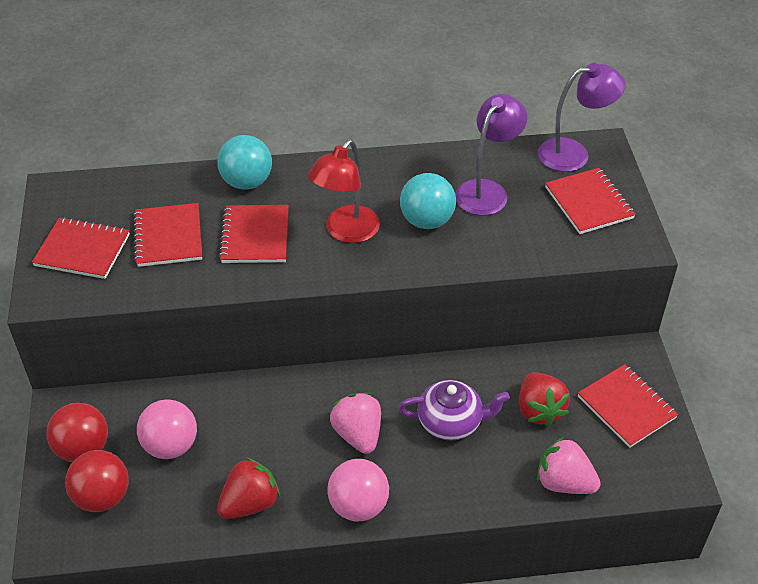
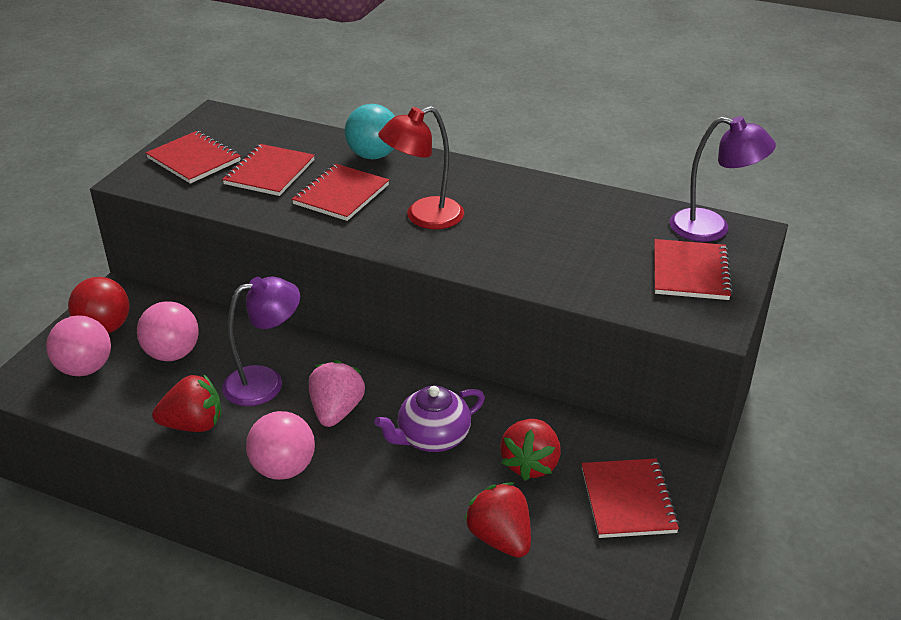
camera: 30 degrees right, 10 degrees down
red ball [65,450,129,512] -> pink ball [46,315,111,376]
purple teapot [399,380,510,441] -> purple teapot turned 120 degrees clockwise [374,386,485,452]
turquoise ball [400,173,456,229] -> none
purple lamp [455,94,527,216] -> purple lamp moved to [222,277,300,406]
pink strawberry [537,437,601,494] -> red strawberry [464,482,531,558]

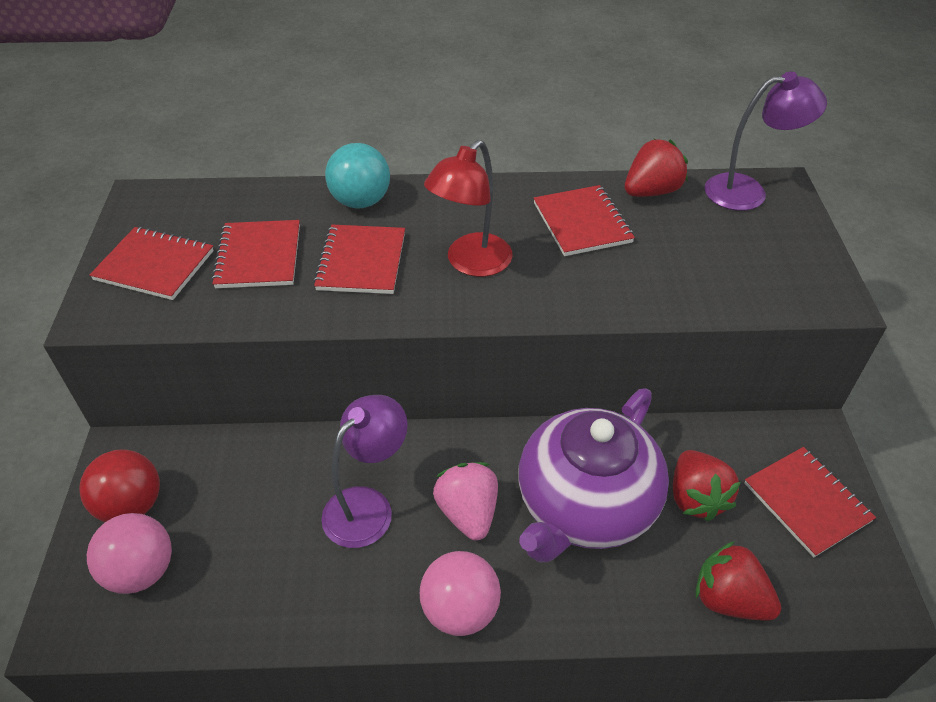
camera: 25 degrees left, 10 degrees up
pink ball [137,301,199,361] -> none
red strawberry [152,374,221,432] -> red strawberry moved to [625,139,688,197]
purple teapot [374,386,485,452] -> purple teapot [518,388,669,563], size x1.78
red notebook [654,239,733,300] -> red notebook moved to [534,185,635,256]

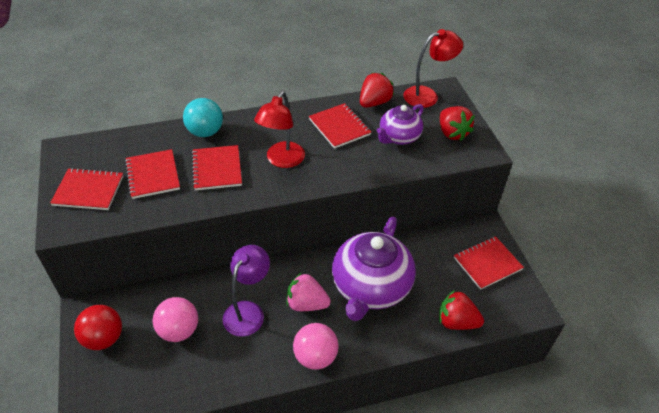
camera: 15 degrees left, 0 degrees up
pink ball [87,513,172,594] -> pink ball moved to [153,297,198,342]
pink strawberry [433,462,498,541] -> pink strawberry turned 45 degrees counterclockwise [286,272,331,311]
red strawberry [673,450,741,521] -> red strawberry moved to [440,106,475,141]
purple lamp [705,72,827,211] -> red lamp [403,29,463,108]
red notebook [744,447,876,558] -> red notebook turned 75 degrees counterclockwise [454,236,524,290]
none -> purple teapot [377,104,424,145]

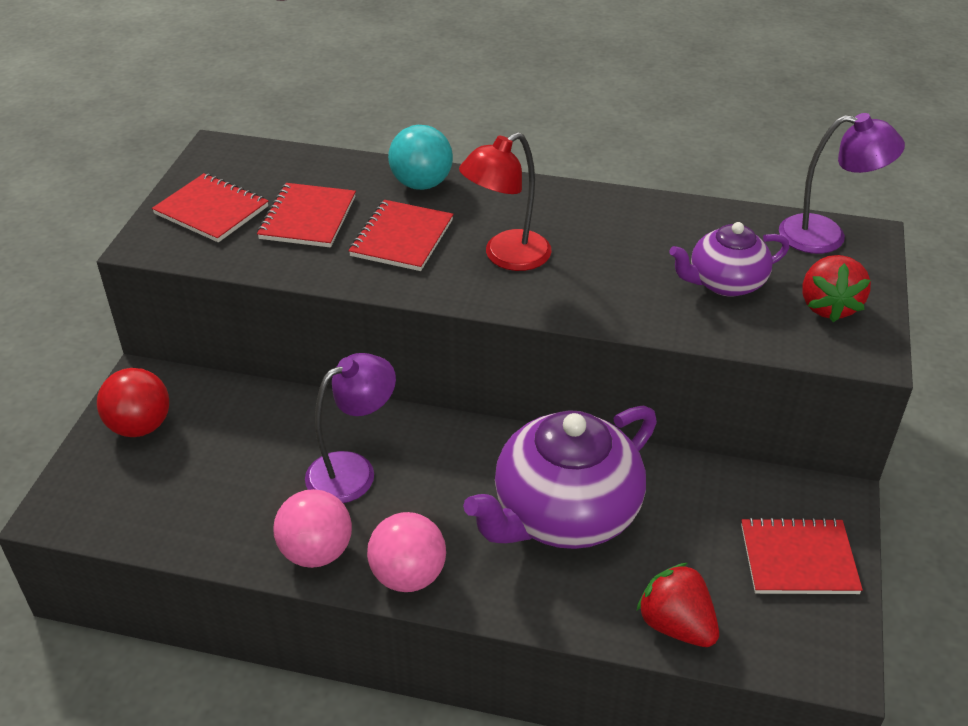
camera: 30 degrees right, 5 degrees down
pink ball [153,297,198,342] -> pink ball moved to [274,489,352,568]
pink strawberry [286,272,331,311] -> none
red notebook [309,103,371,149] -> none
red strawberry [360,73,394,108] -> none
red lamp [403,29,463,108] -> purple lamp [779,113,905,254]

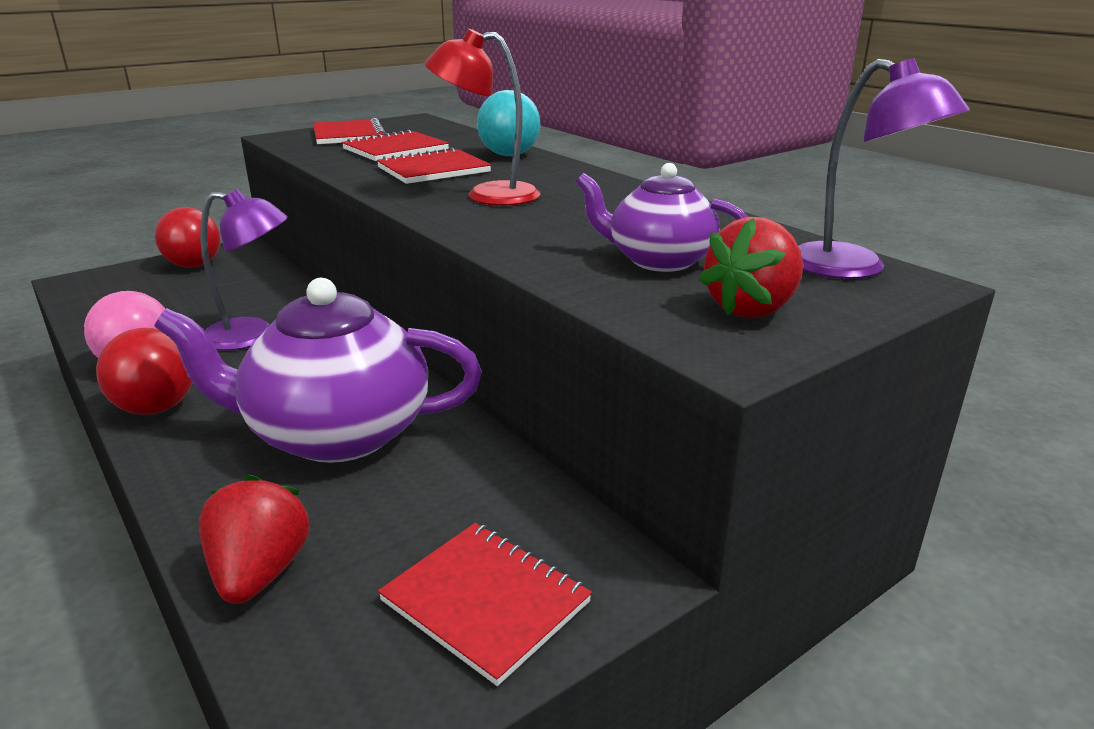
camera: 40 degrees right, 15 degrees down
pink ball [367,512,446,592] -> red ball [96,328,192,415]

